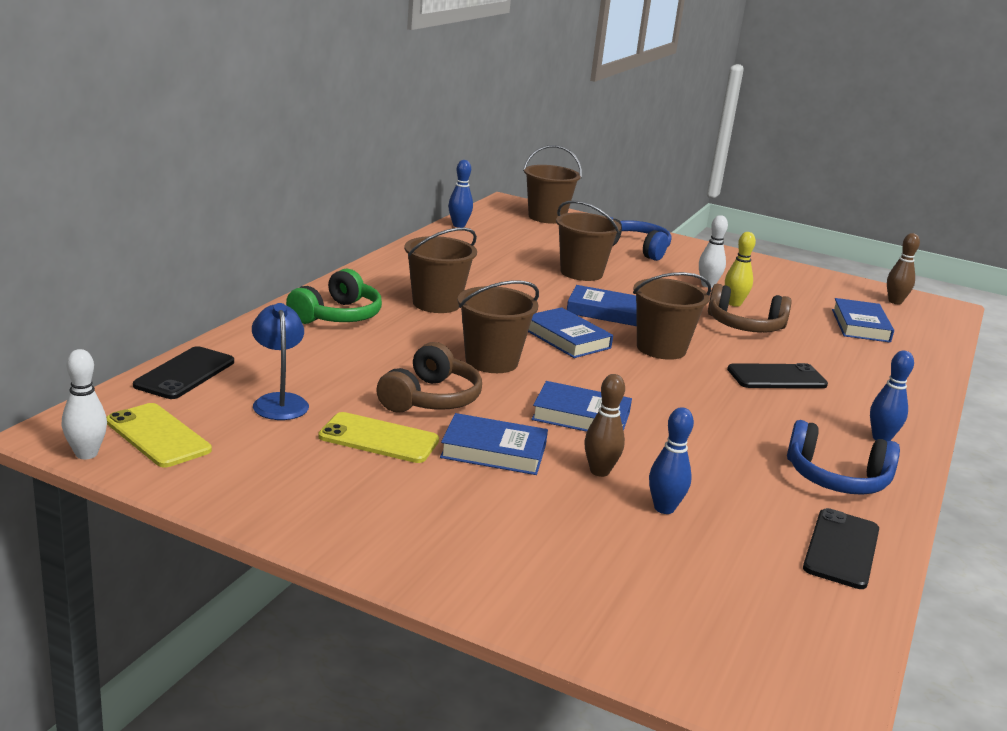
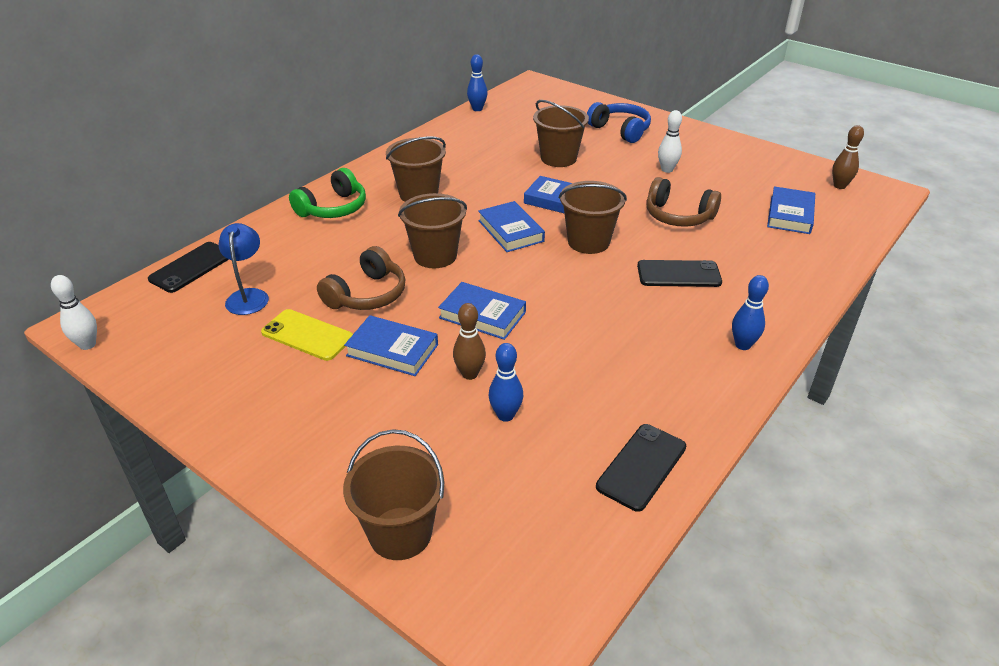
camera: 15 degrees right, 15 degrees up
yellow phone [106,403,212,467] -> none
brown bucket [523,145,582,224] -> brown bucket moved to [343,429,445,560]
yellow bowling pin [725,232,756,307] -> none
blue headphones [787,420,900,495] -> none

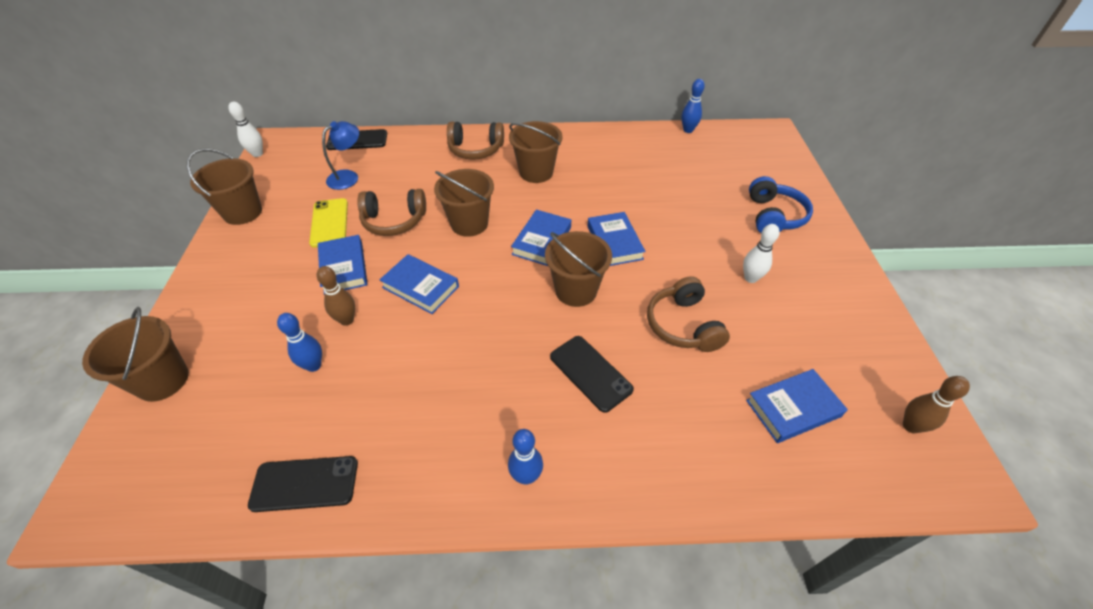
camera: 50 degrees right, 10 degrees up
green headphones [289,168,366,218] -> brown headphones [447,121,504,160]
blue book [438,282,526,340] -> blue book turned 45 degrees counterclockwise [379,254,459,314]
brown bucket [533,100,589,167] -> brown bucket moved to [187,149,262,225]

